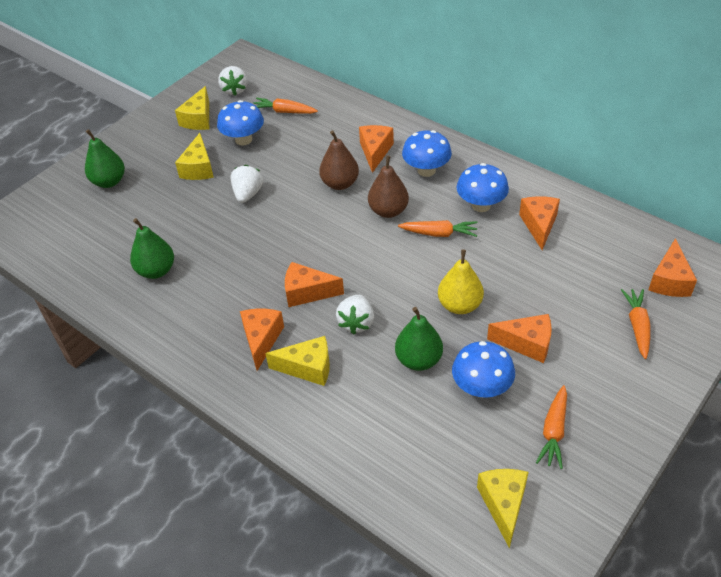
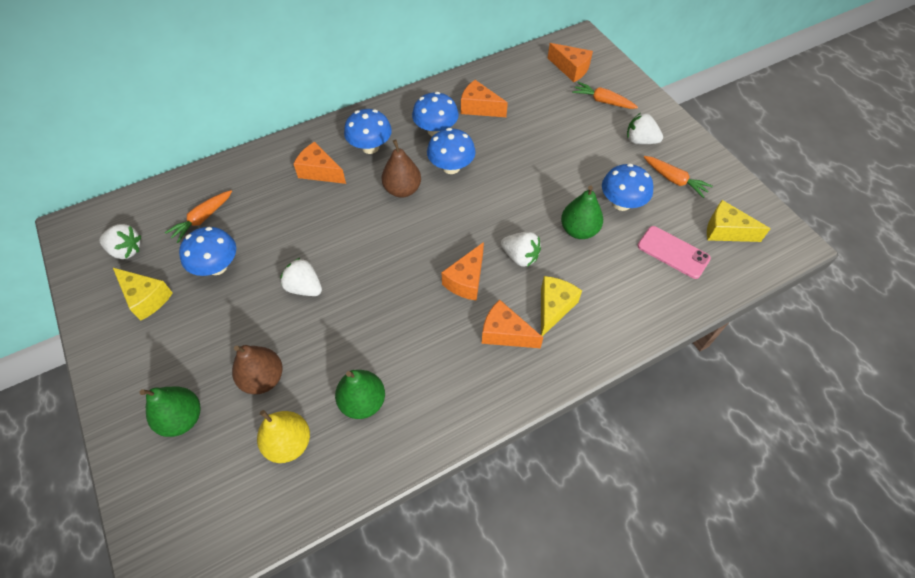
camera: 70 degrees left, 10 degrees up
yellow cheese [175,133,214,180] -> none
brown pear [319,131,359,190] -> brown pear moved to [232,345,283,394]
orange carrot [398,220,477,237] -> blue mushroom [427,128,476,174]
yellow pear [438,249,484,314] -> yellow pear moved to [257,410,310,463]
orange cheese [487,314,552,363] -> none
none -> white strawberry [627,113,663,144]
none -> pink phone [637,226,711,279]

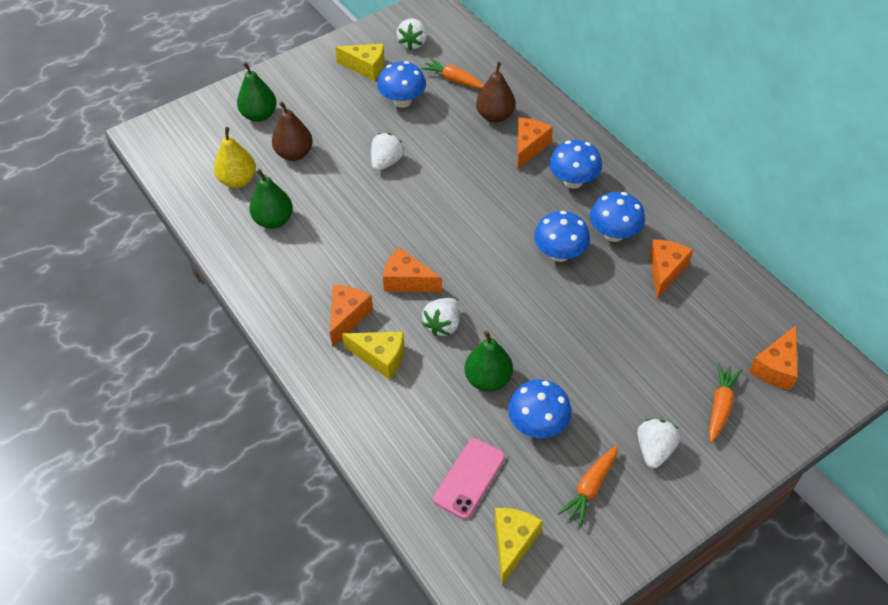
camera: 85 degrees right, 5 degrees down
yellow cheese [113,268,173,321] -> yellow cheese turned 105 degrees counterclockwise [335,44,385,81]
brown pear [382,139,421,198] -> brown pear moved to [476,62,515,122]

